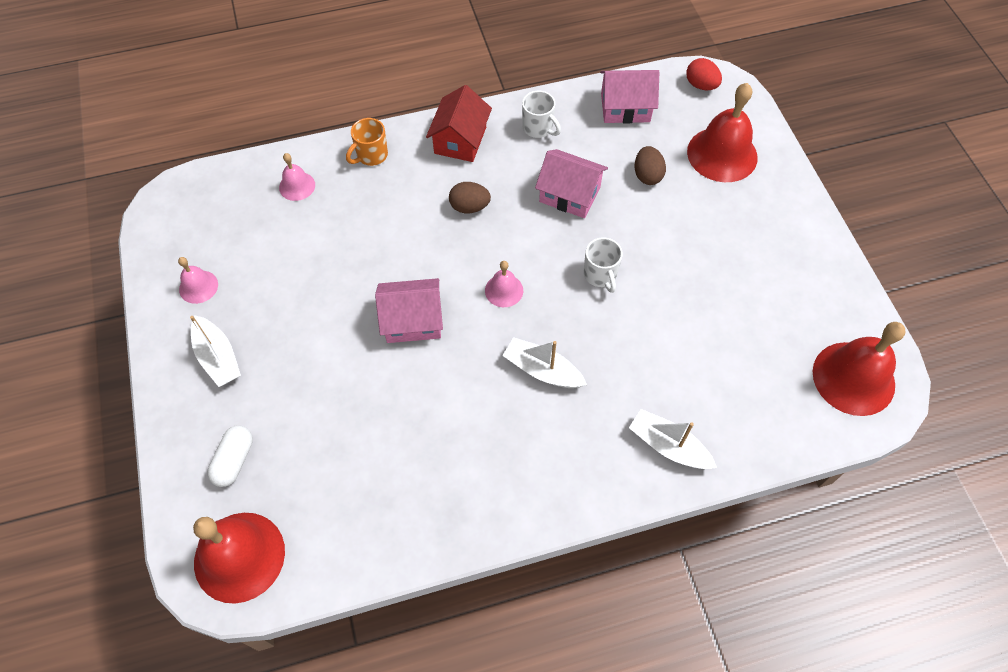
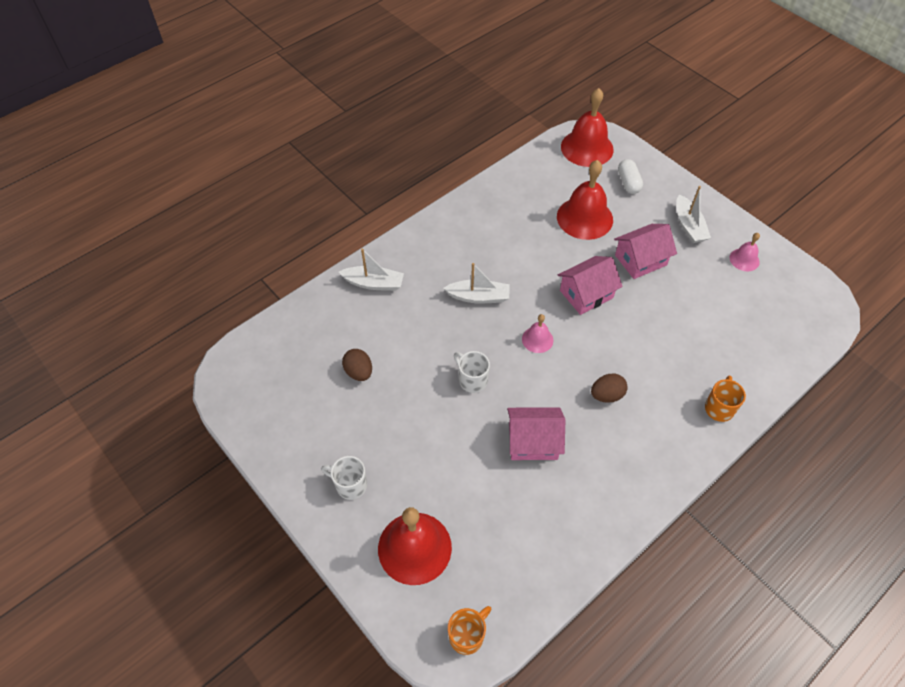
camera: 155 degrees right, 5 degrees down
white boat [190,315,241,387] -> white boat turned 135 degrees counterclockwise [676,186,711,243]
pink bell [279,153,315,201] -> none
red house [426,85,492,162] -> none
white mug [522,91,561,138] -> white mug moved to [321,456,367,500]
pink house [600,70,659,123] -> pink house moved to [614,224,677,279]
brown egg [635,146,666,185] -> brown egg moved to [342,349,372,381]
red egg [686,58,722,90] -> orange mug [448,606,491,655]
red bell [813,322,905,416] -> red bell moved to [557,160,613,240]

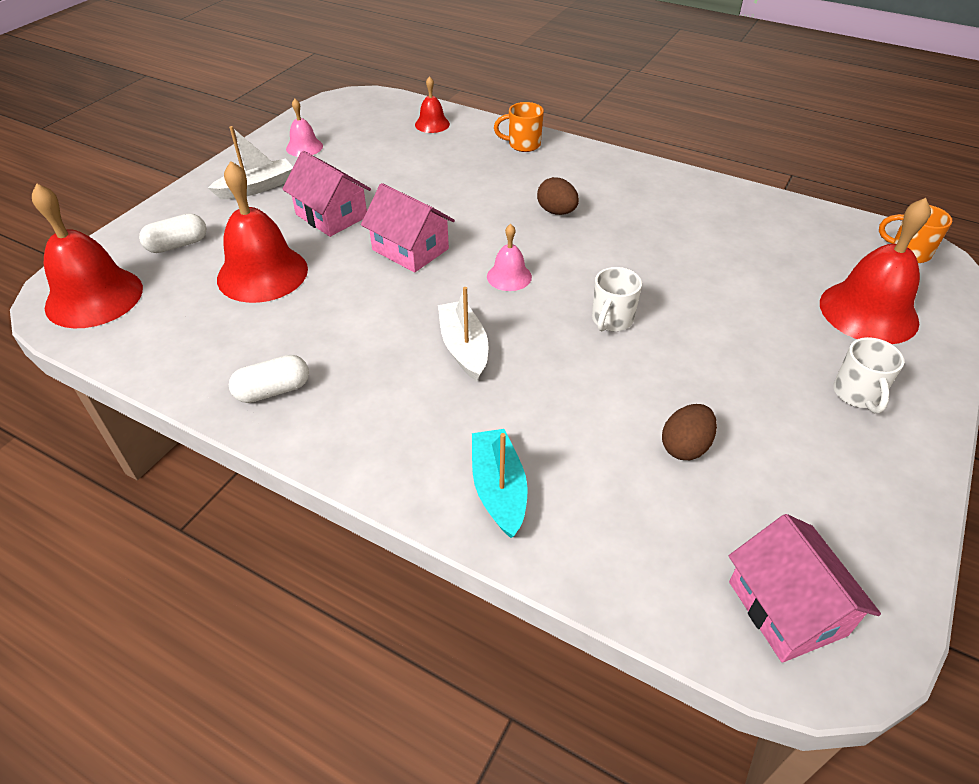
camera: 110 degrees left, 10 degrees down
white boat [339,249,404,291] -> turquoise boat [472,429,527,538]
pink house [507,407,565,460] -> pink house moved to [729,514,881,663]
none -> white capsule [229,355,309,403]
none -> red bell [415,76,450,133]

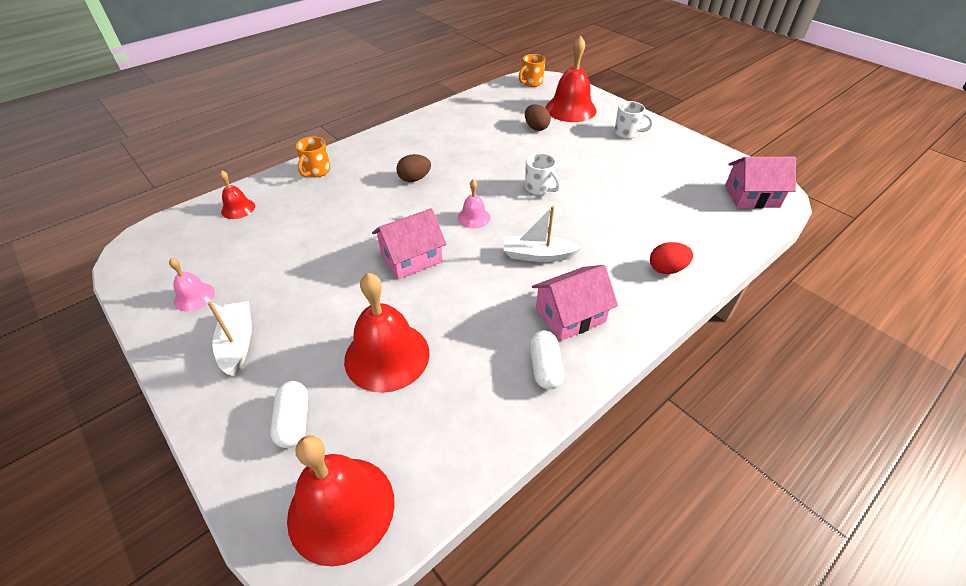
camera: 70 degrees left, 0 degrees up
pink house [282,151,371,237] -> pink house moved to [532,265,618,341]
turquoise boat [472,429,527,538] -> red egg [650,242,693,274]
brown egg [662,404,717,460] -> brown egg moved to [525,104,551,131]

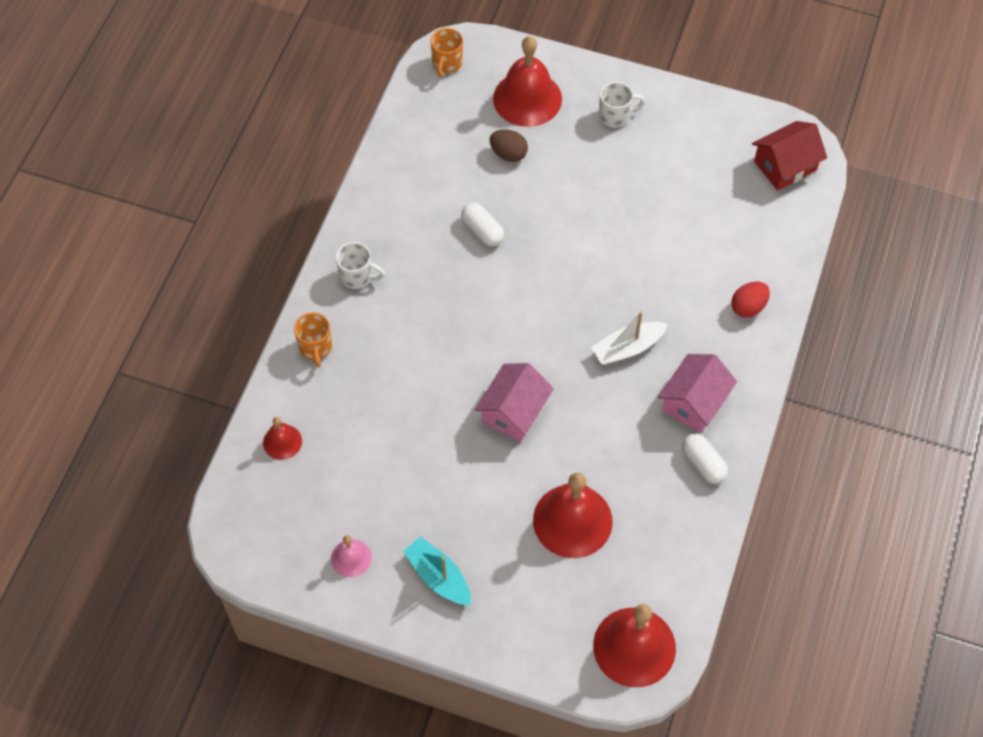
camera: 30 degrees left, 15 degrees up
white boat [207,301,252,376] -> turquoise boat [403,536,471,605]
white capsule [270,381,308,448] -> white capsule moved to [461,203,504,246]
brown egg [396,154,431,182] -> none
pink bell [458,179,490,229] -> none
white mug [525,153,561,195] -> white mug moved to [336,242,385,289]
pink house [725,157,796,208] -> red house [752,121,827,190]

